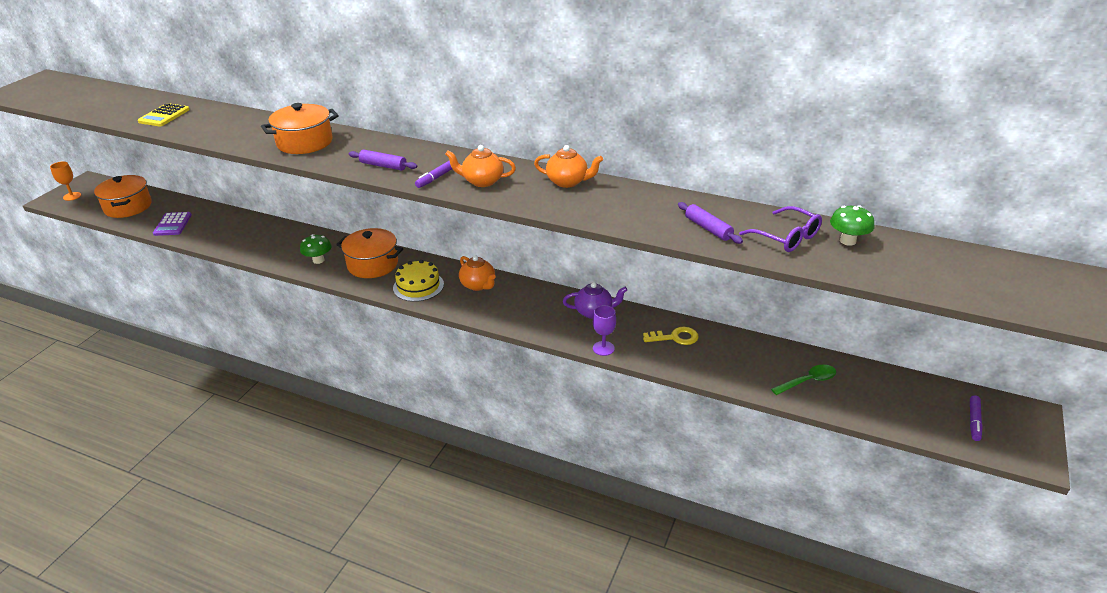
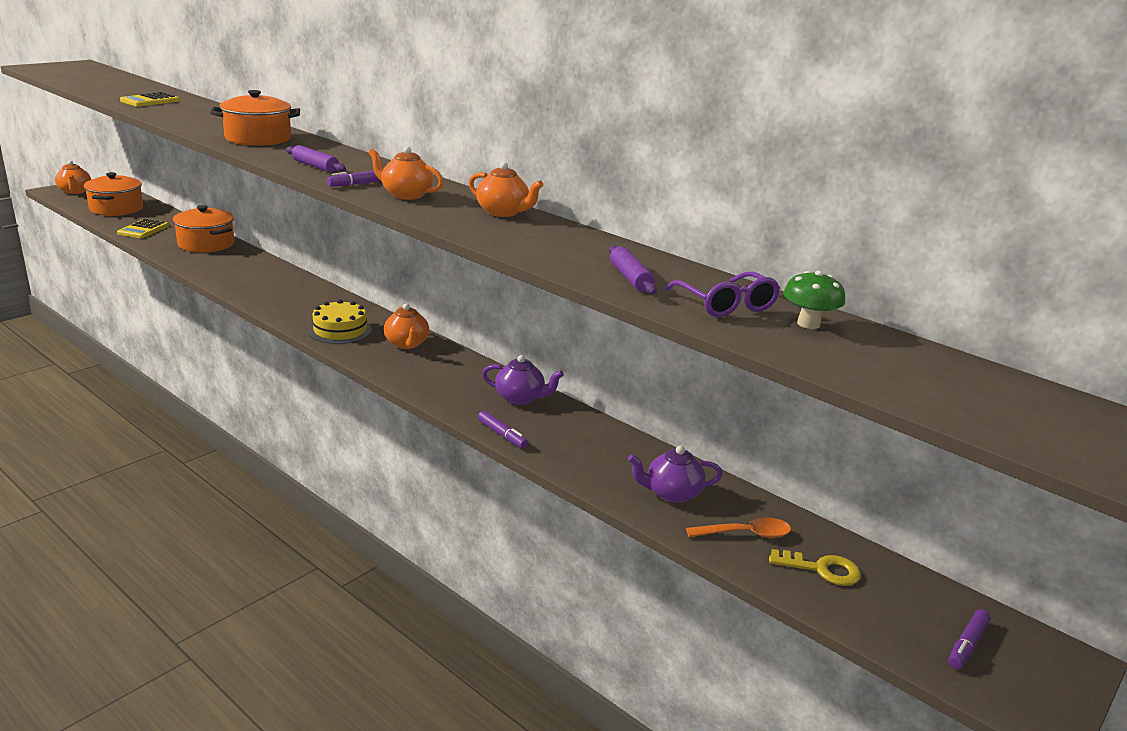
camera: 15 degrees right, 10 degrees down
orange goblet [50,161,81,201] -> orange teapot [55,160,91,194]
purple calculator [153,212,192,236] -> yellow calculator [117,219,169,238]
green mushroom [300,234,332,264] -> none
orange pot [336,228,403,278] -> orange pot moved to [173,205,234,253]
purple goblet [593,305,616,356] -> purple marker [478,411,528,449]
yellow key [643,327,699,345] -> yellow key moved to [769,549,861,586]
green spoon [771,365,836,395] -> orange spoon [686,517,791,538]
none -> purple teapot [628,446,723,503]

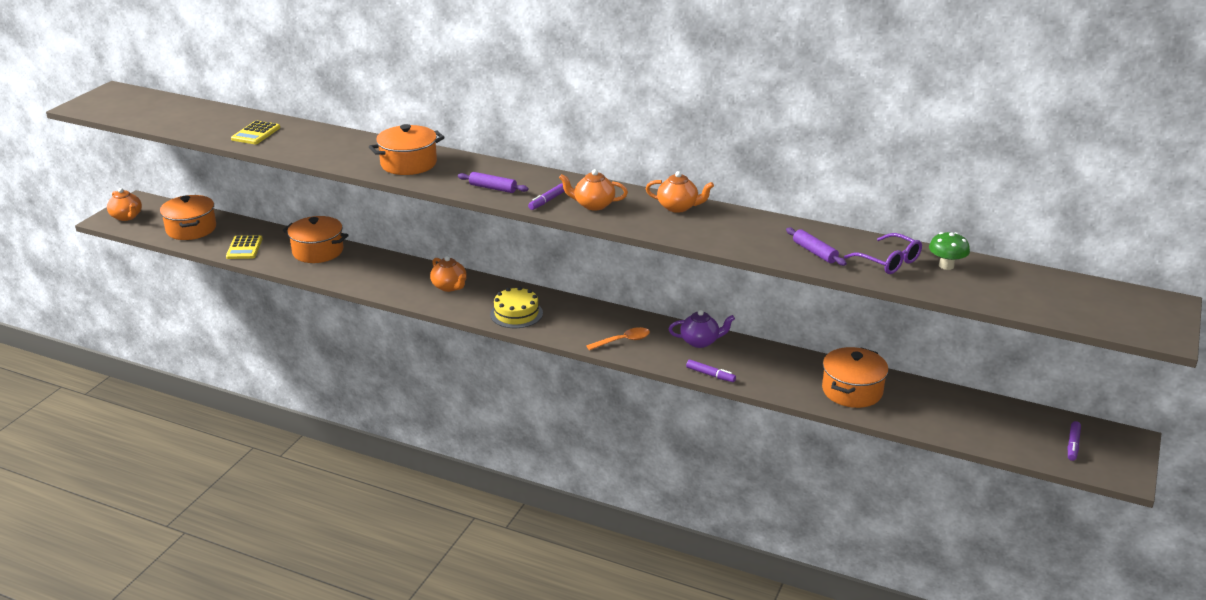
camera: 15 degrees left, 5 degrees up
orange teapot [384,303,429,349] -> orange teapot moved to [430,256,467,292]
purple teapot [628,446,723,503] -> orange pot [822,347,889,408]
orange spoon [686,517,791,538] -> orange spoon moved to [586,327,650,350]
yellow key [769,549,861,586] -> none

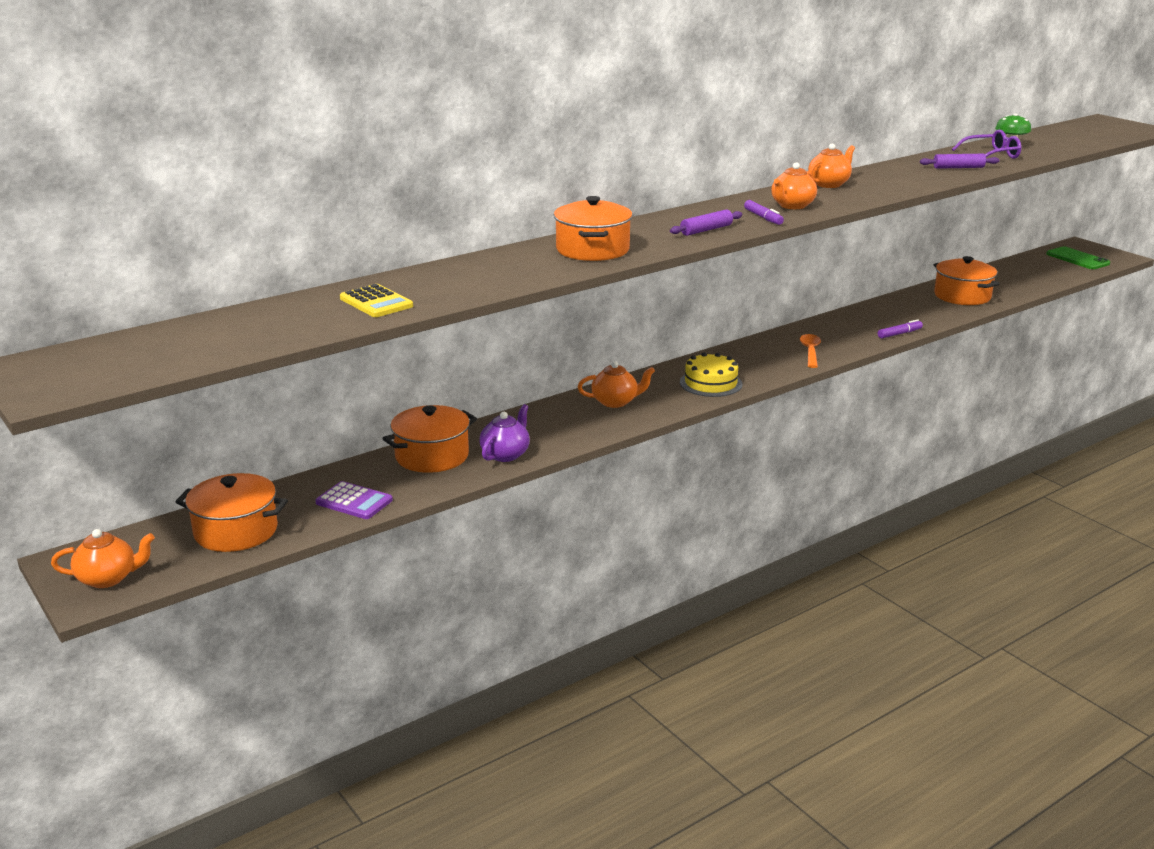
camera: 60 degrees left, 5 degrees down
yellow calculator [226,235,263,259] -> purple calculator [315,481,393,519]
purple teapot [669,310,735,348] -> purple teapot moved to [480,404,530,462]
purple marker [1068,421,1081,461] -> green phone [1046,247,1110,269]

